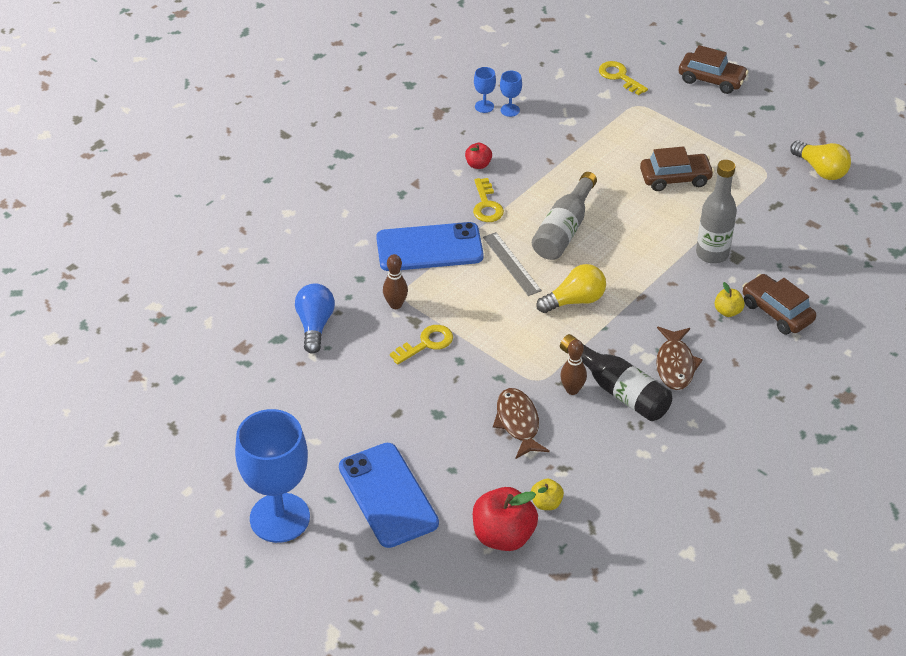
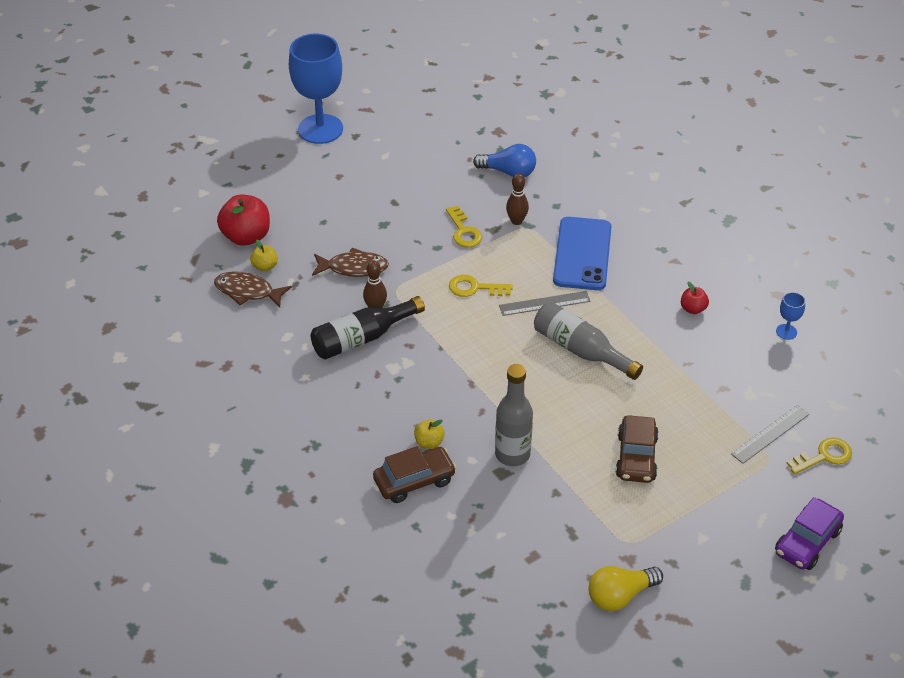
camera: 105 degrees right, 0 degrees up
blue phone [339,443,439,548] -> none
yellow key [473,178,504,222] -> yellow key moved to [449,275,513,297]
blue goblet [500,71,522,117] -> none
yellow light bulb [536,264,606,313] -> none
brown fish [656,327,703,390] -> brown fish moved to [214,272,292,308]
brown car [679,45,749,94] -> purple car [775,497,844,570]
none -> grey ruler [731,405,809,464]

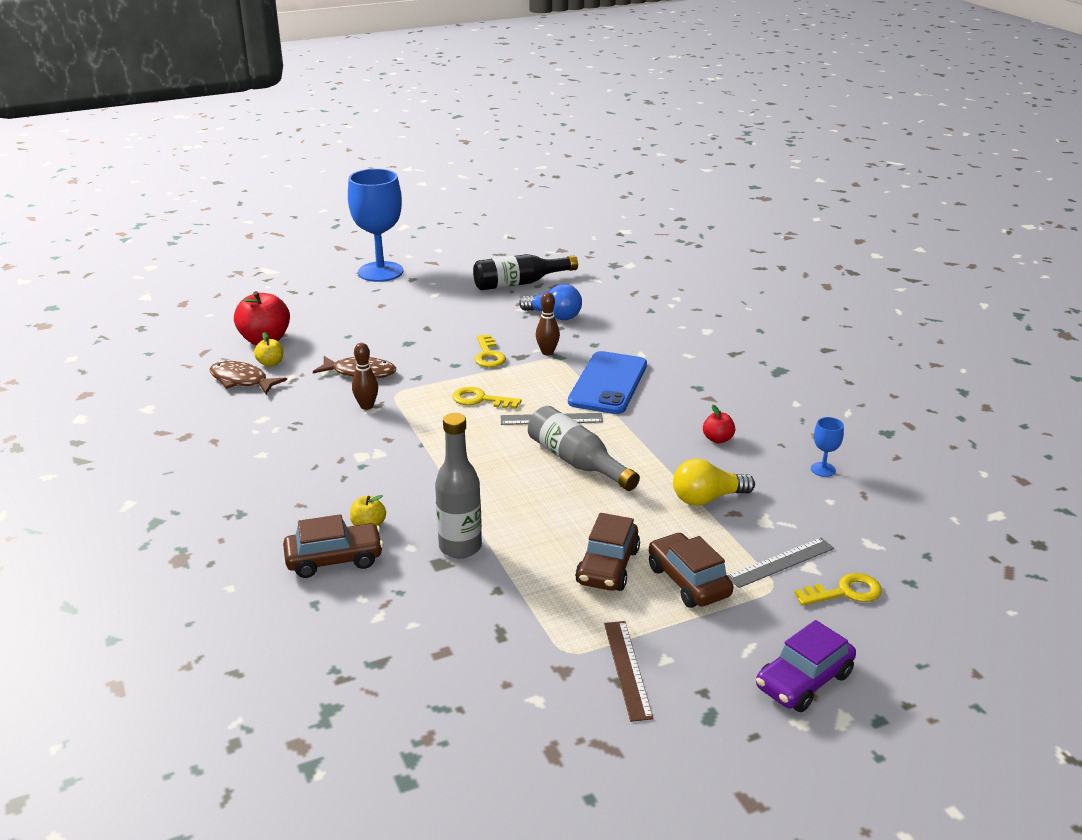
camera: 10 degrees right, 15 degrees down
black bottle [310,296,425,360] -> black bottle moved to [473,254,578,290]
yellow light bulb [588,566,663,611] -> yellow light bulb moved to [673,459,755,506]
none -> brown ruler [604,621,654,722]
none -> brown car [649,532,734,608]

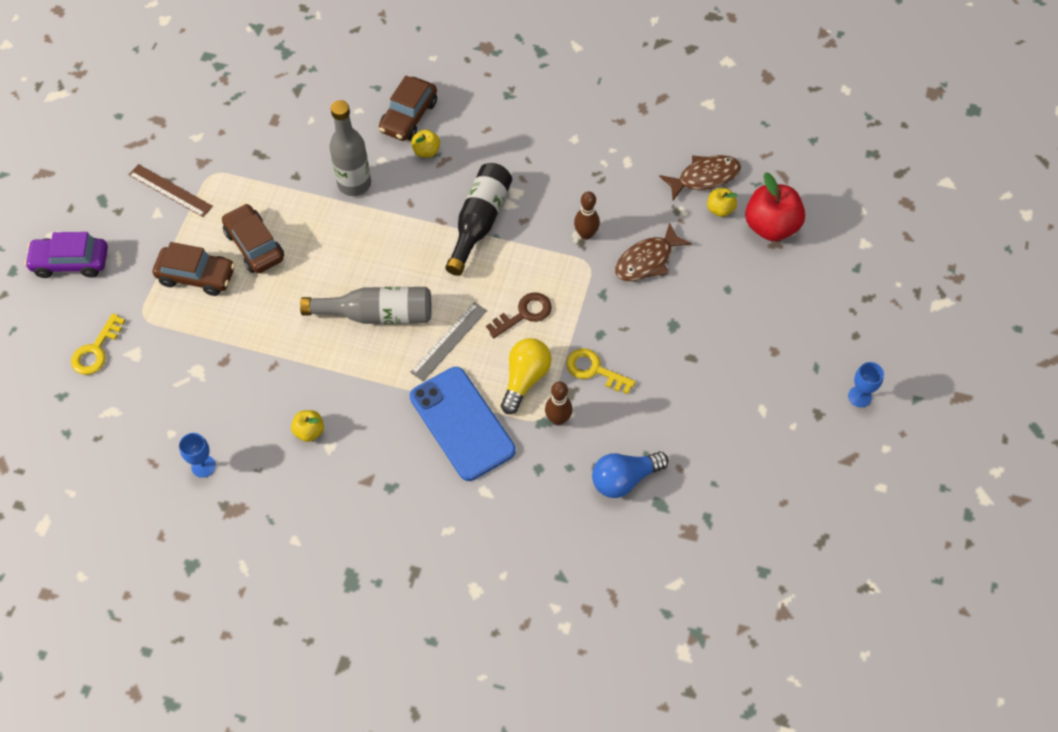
camera: 130 degrees right, 30 degrees up
blue goblet [348,169,403,282] -> blue goblet [848,362,884,407], size x0.41
yellow key [452,387,522,409] -> brown key [486,292,552,338]
black bottle [473,254,578,290] -> black bottle moved to [445,163,512,276]
yellow light bulb [673,459,755,506] -> yellow light bulb moved to [501,338,551,414]
red apple [703,405,735,443] -> yellow apple [291,410,324,442]
grey ruler [727,538,834,588] -> none
purple car [756,620,856,712] -> purple car turned 90 degrees counterclockwise [24,232,108,278]

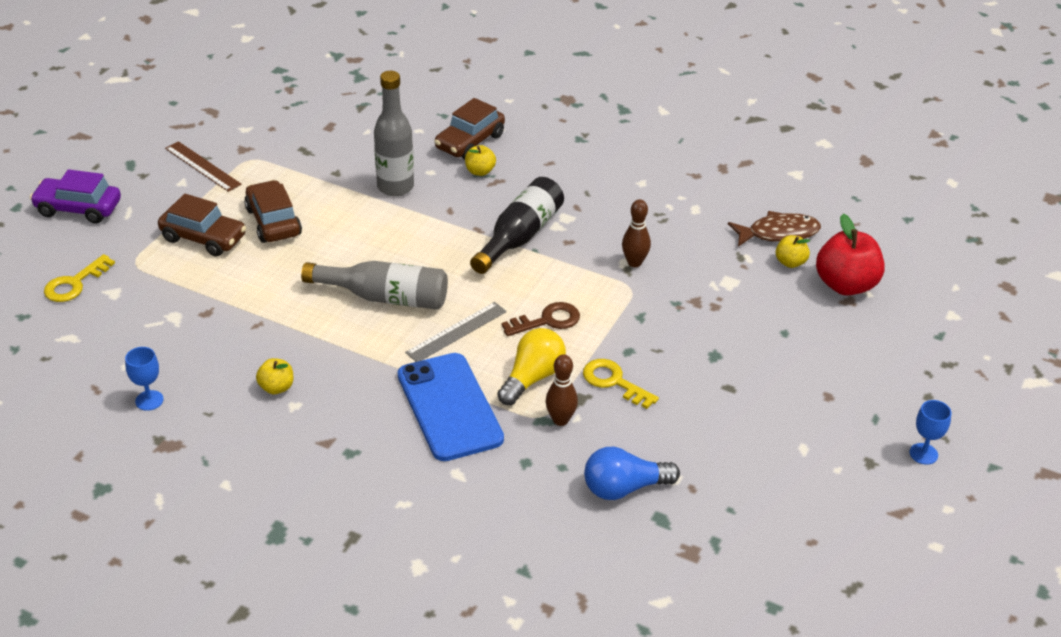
camera: 10 degrees right, 20 degrees down
brown fish [615,222,692,281] -> none

